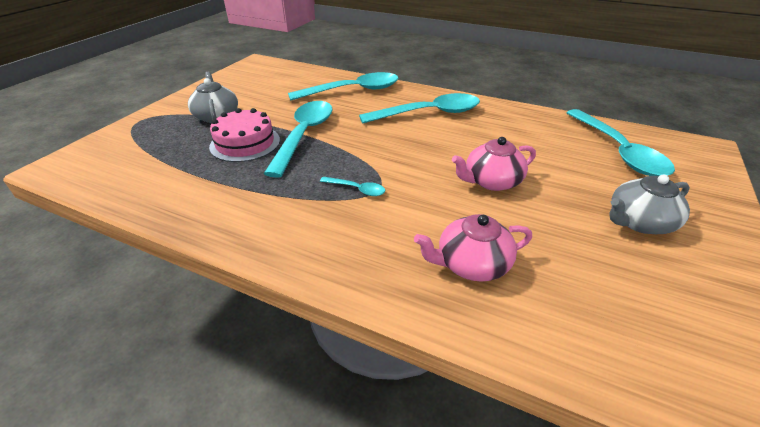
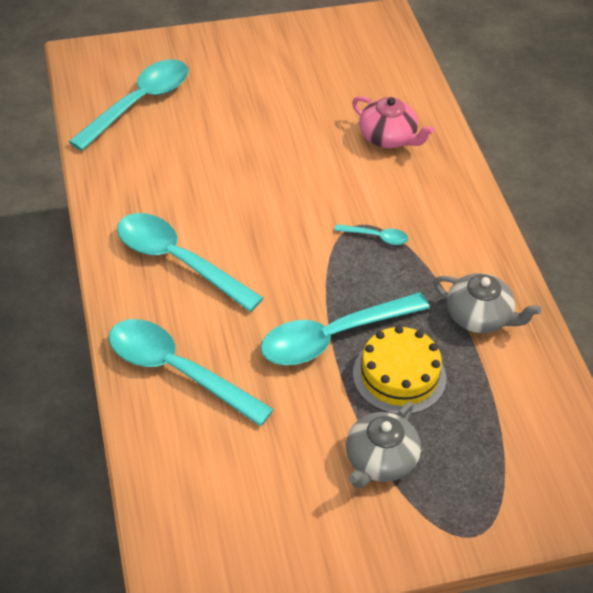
camera: 130 degrees left, 10 degrees up
pink cake [209,108,280,162] -> yellow cake [353,326,446,414]
turquoise spoon [320,177,385,196] -> turquoise spoon turned 120 degrees clockwise [334,224,408,245]
pink teapot [452,137,536,191] -> none
grey teapot [609,174,690,234] -> grey teapot moved to [433,273,541,333]

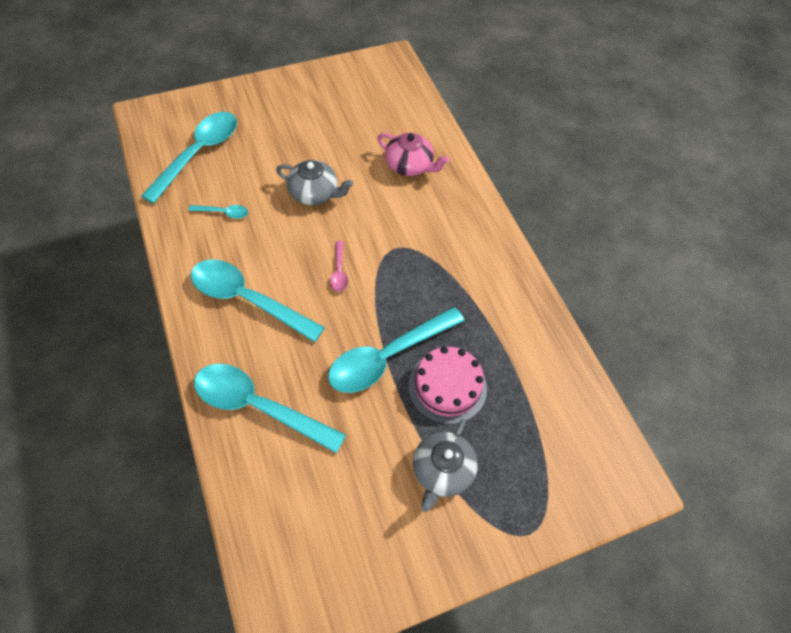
camera: 10 degrees left, 10 degrees up
turquoise spoon [334,224,408,245] -> turquoise spoon moved to [189,205,248,219]
yellow cake [353,326,446,414] -> pink cake [408,347,487,424]
grey teapot [433,273,541,333] -> grey teapot moved to [276,160,354,205]
none -> pink spoon [330,241,348,292]

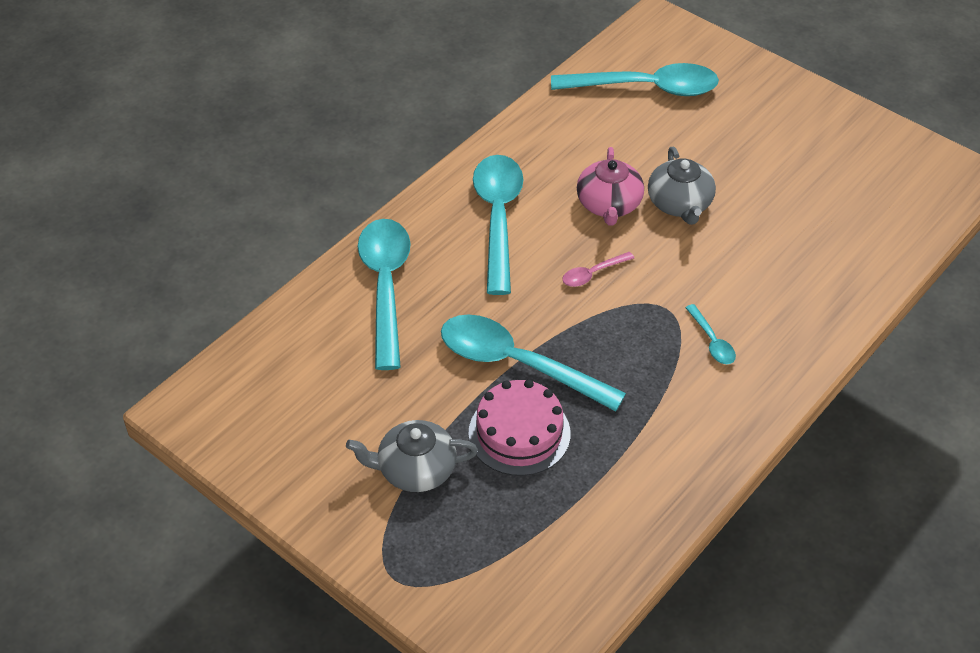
camera: 65 degrees right, 10 degrees down
turquoise spoon [189,205,248,219] -> turquoise spoon moved to [685,304,736,364]
pink teapot [377,132,449,176] -> pink teapot moved to [577,147,644,226]

